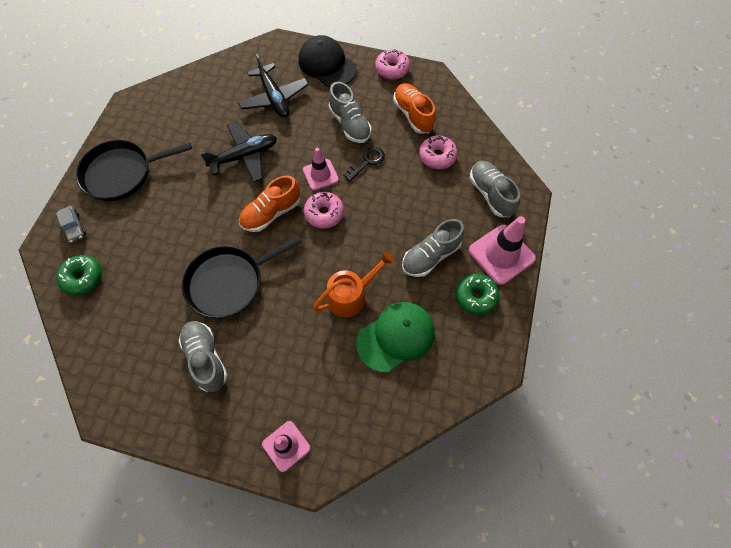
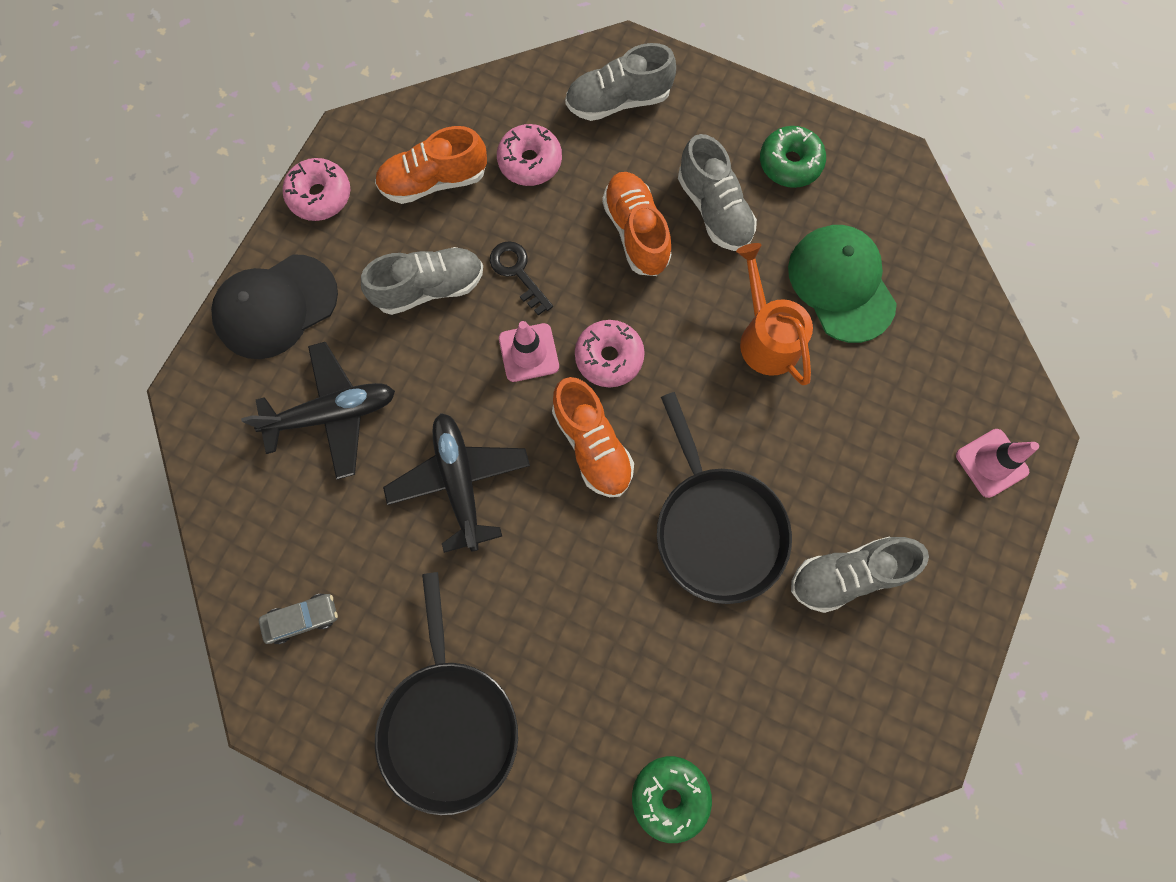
camera: 80 degrees left, 10 degrees up
grey car [56,206,86,243] -> grey car moved to [259,594,338,644]
pink traffic cone [469,216,536,285] -> none
none -> orange shoe [602,172,671,276]

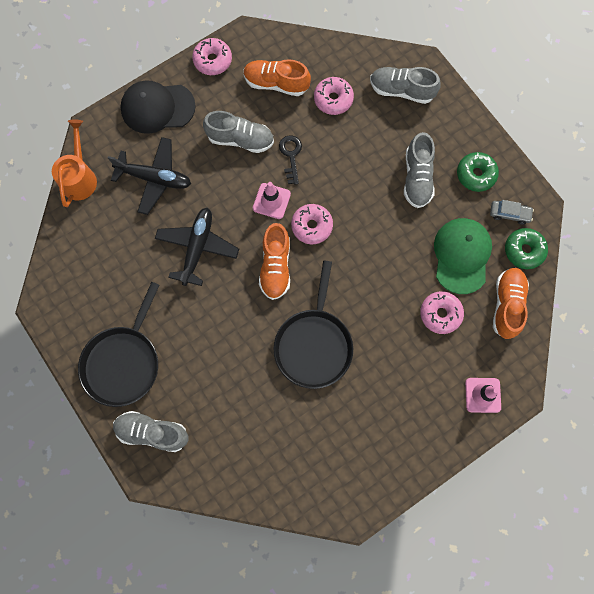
camera: 30 degrees right, 0 degrees up
grey car [259,594,338,644] -> grey car moved to [490,200,534,225]
orange shoe [602,172,671,276] -> orange shoe moved to [493,268,529,339]
green donut [632,756,712,843] -> green donut moved to [505,228,548,269]
orange watering can [736,243,813,385] -> orange watering can moved to [52,120,97,207]
grey shoe [791,537,929,613] -> grey shoe moved to [113,411,188,452]
none -> pink donut [420,291,464,334]

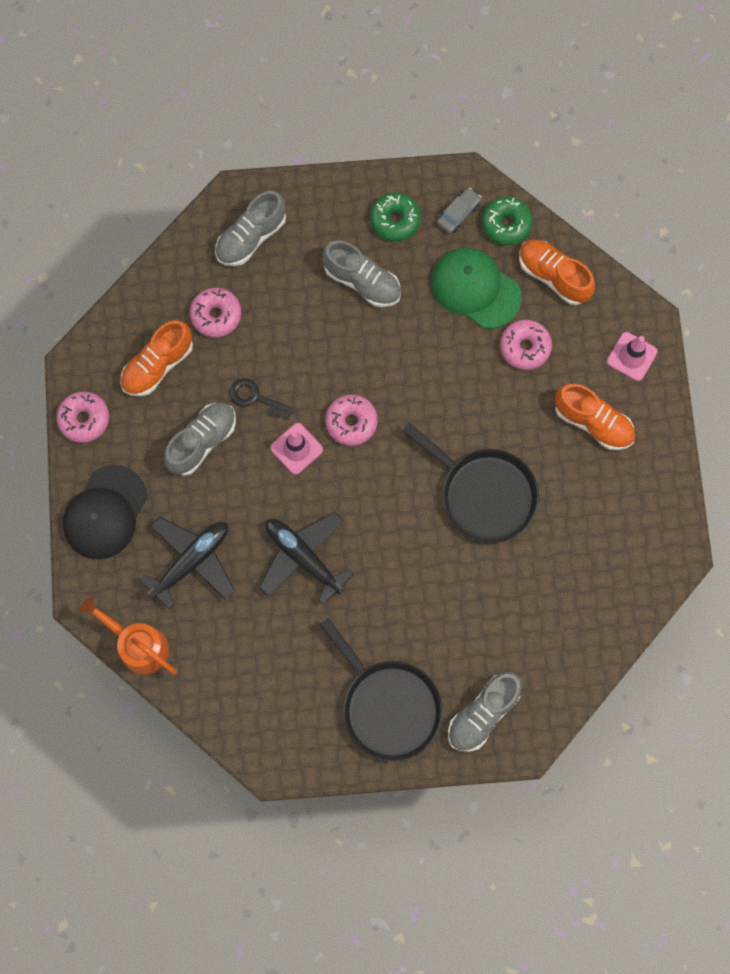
camera: 60 degrees left, 0 degrees up
orange shoe [259,223,290,300] -> orange shoe moved to [555,384,635,450]

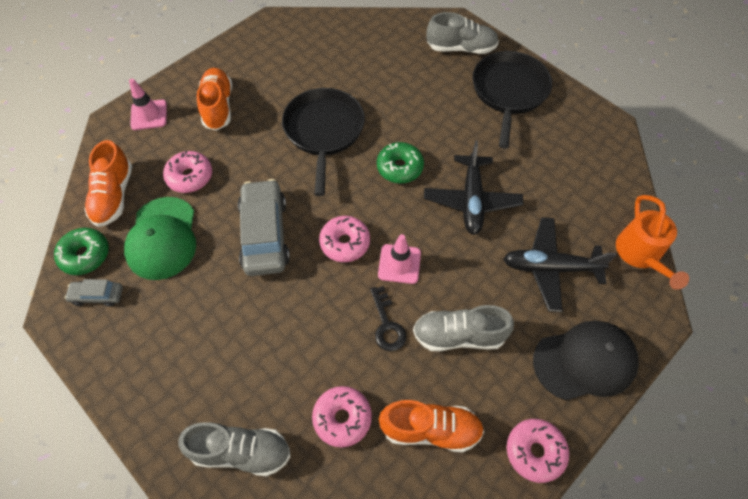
camera: 130 degrees left, 15 degrees down
grey shoe [322,241,401,307] -> none
green donut [370,193,421,241] -> green donut moved to [377,142,424,183]
none -> grey car [238,179,290,276]

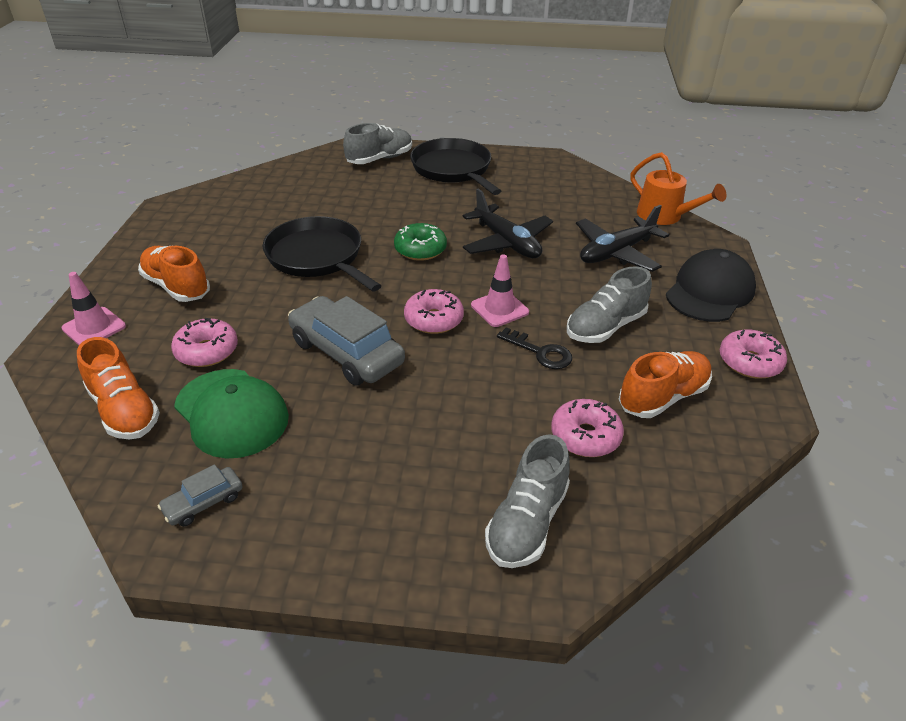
camera: 40 degrees left, 20 degrees down
green donut [54,228,109,275] -> none
grey shoe [179,422,291,477] -> grey shoe turned 150 degrees clockwise [485,434,570,568]

